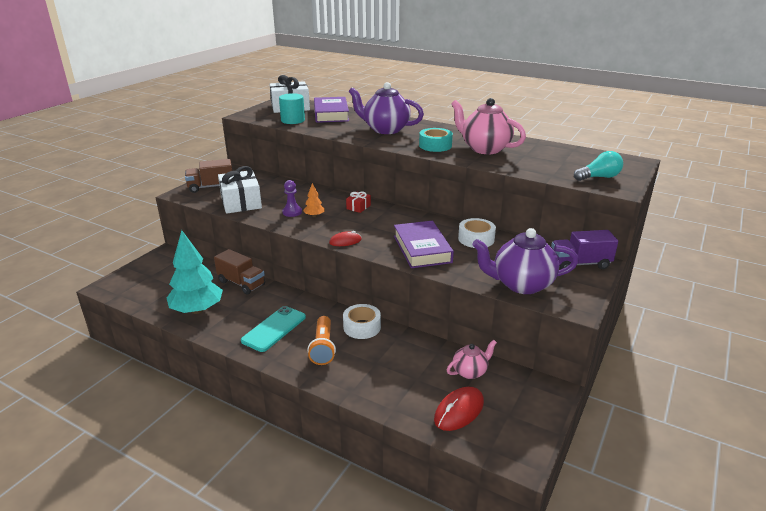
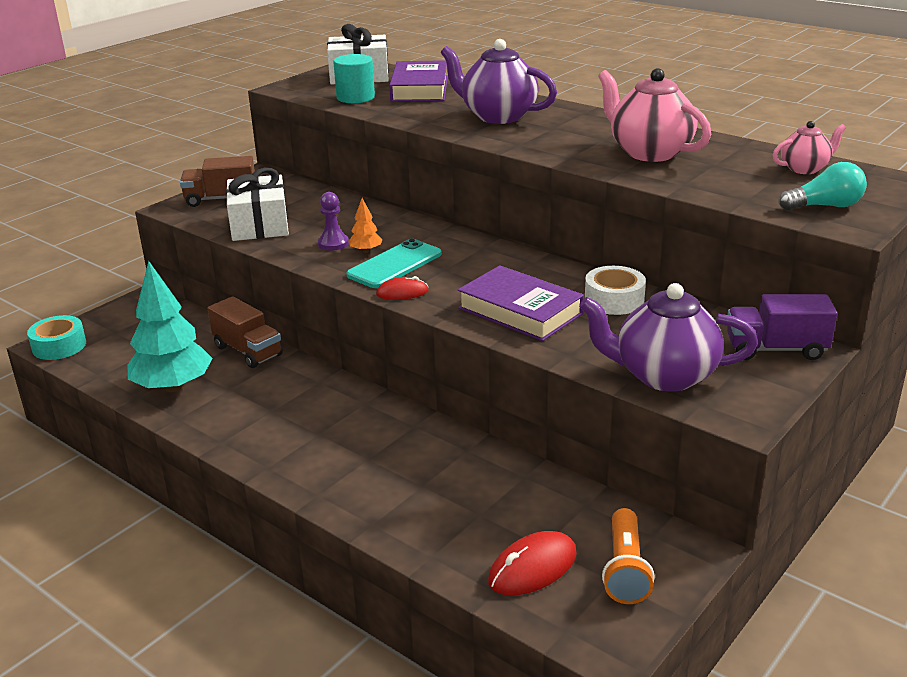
camera: 10 degrees right, 0 degrees up
turquoise phone [241,306,306,352] -> turquoise phone moved to [346,239,442,288]
orange flashlight [307,316,336,365] -> orange flashlight moved to [602,508,655,604]
white tape [343,304,381,339] -> none
red gift [346,192,371,213] -> none
purple book [394,221,454,268] -> purple book turned 45 degrees counterclockwise [458,265,584,341]
turquoise tape [419,128,453,152] -> turquoise tape moved to [27,315,86,360]
pink teapot [447,340,497,379] -> pink teapot moved to [773,121,846,174]

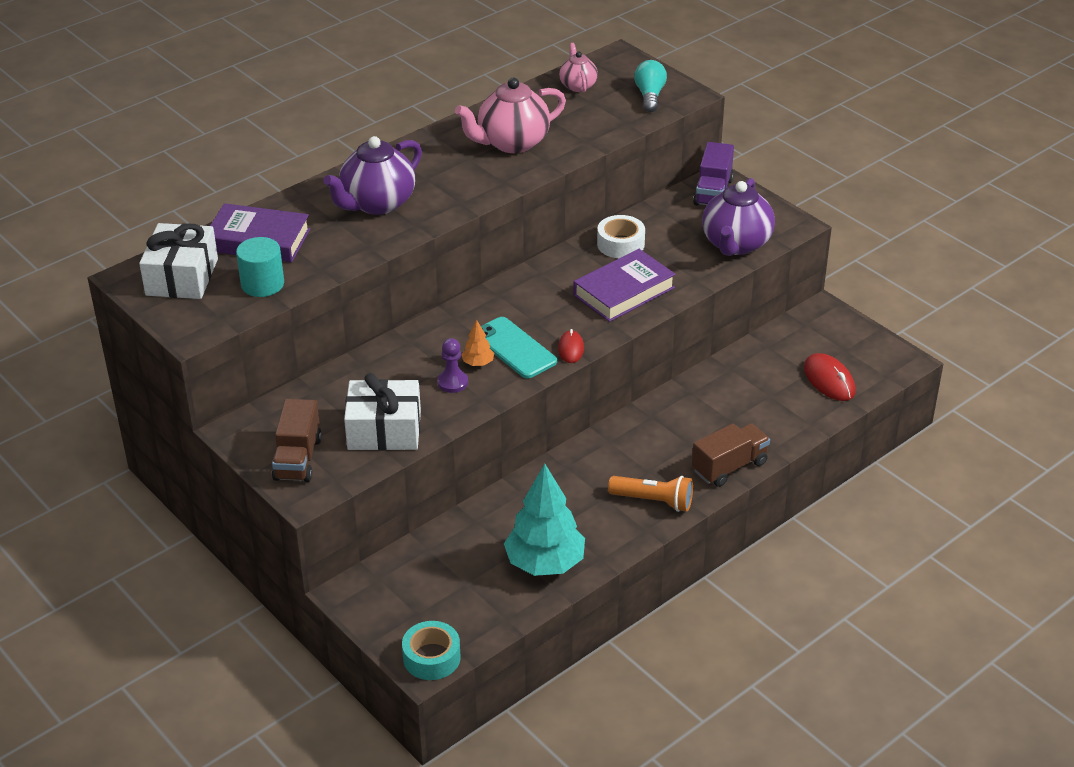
camera: 80 degrees left, 10 degrees up
brown truck [208,296,283,368] -> brown truck moved to [692,423,770,487]
orange flashlight [602,508,655,604] -> orange flashlight moved to [608,476,693,512]

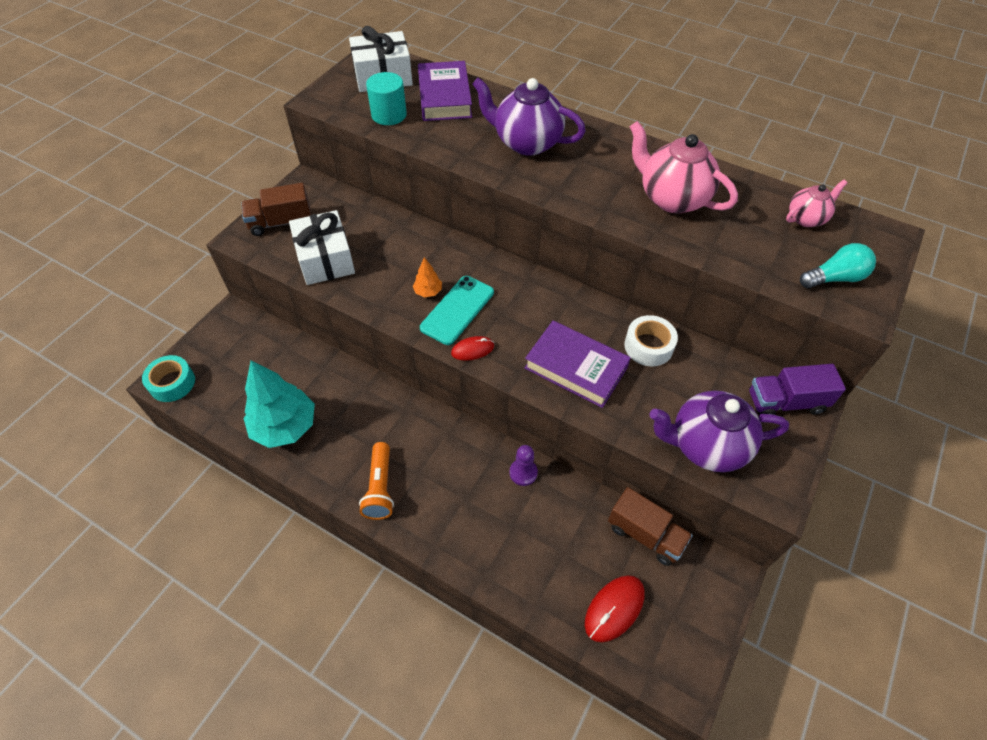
camera: 70 degrees right, 15 degrees up
purple pawn [437,338,468,393] -> purple pawn moved to [509,445,538,486]
brown truck [692,423,770,487] -> brown truck moved to [608,487,693,566]

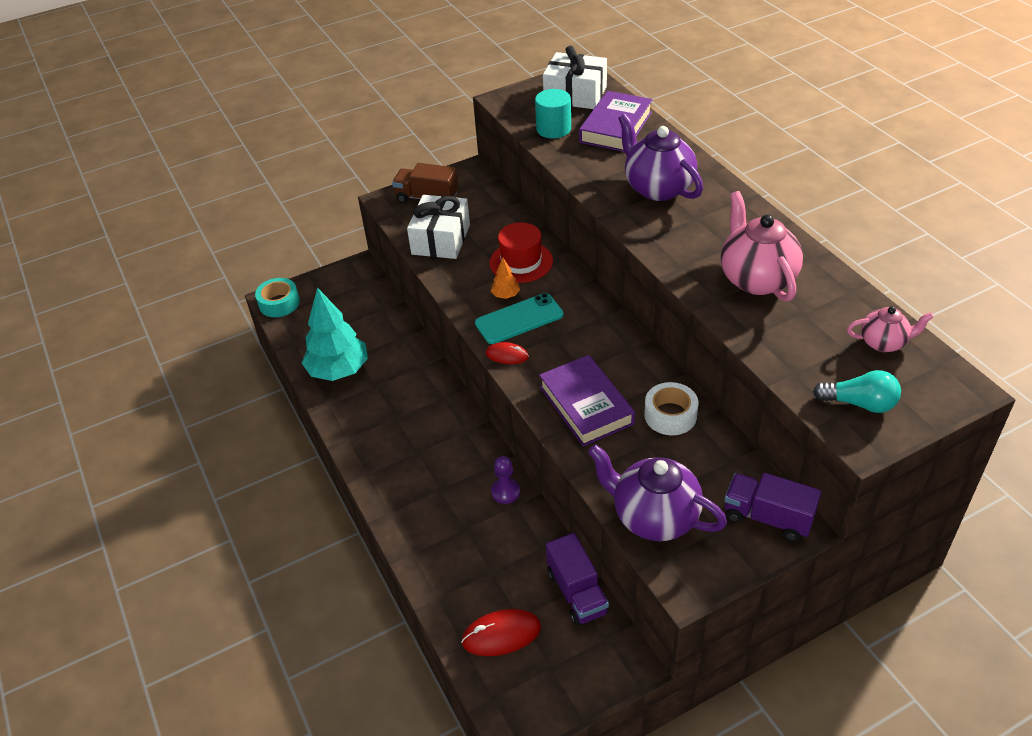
camera: 35 degrees right, 10 degrees down
orange flashlight [359,442,394,520] -> none
brown truck [608,487,693,566] -> purple truck [546,533,609,626]
none -> red hat [490,222,553,283]

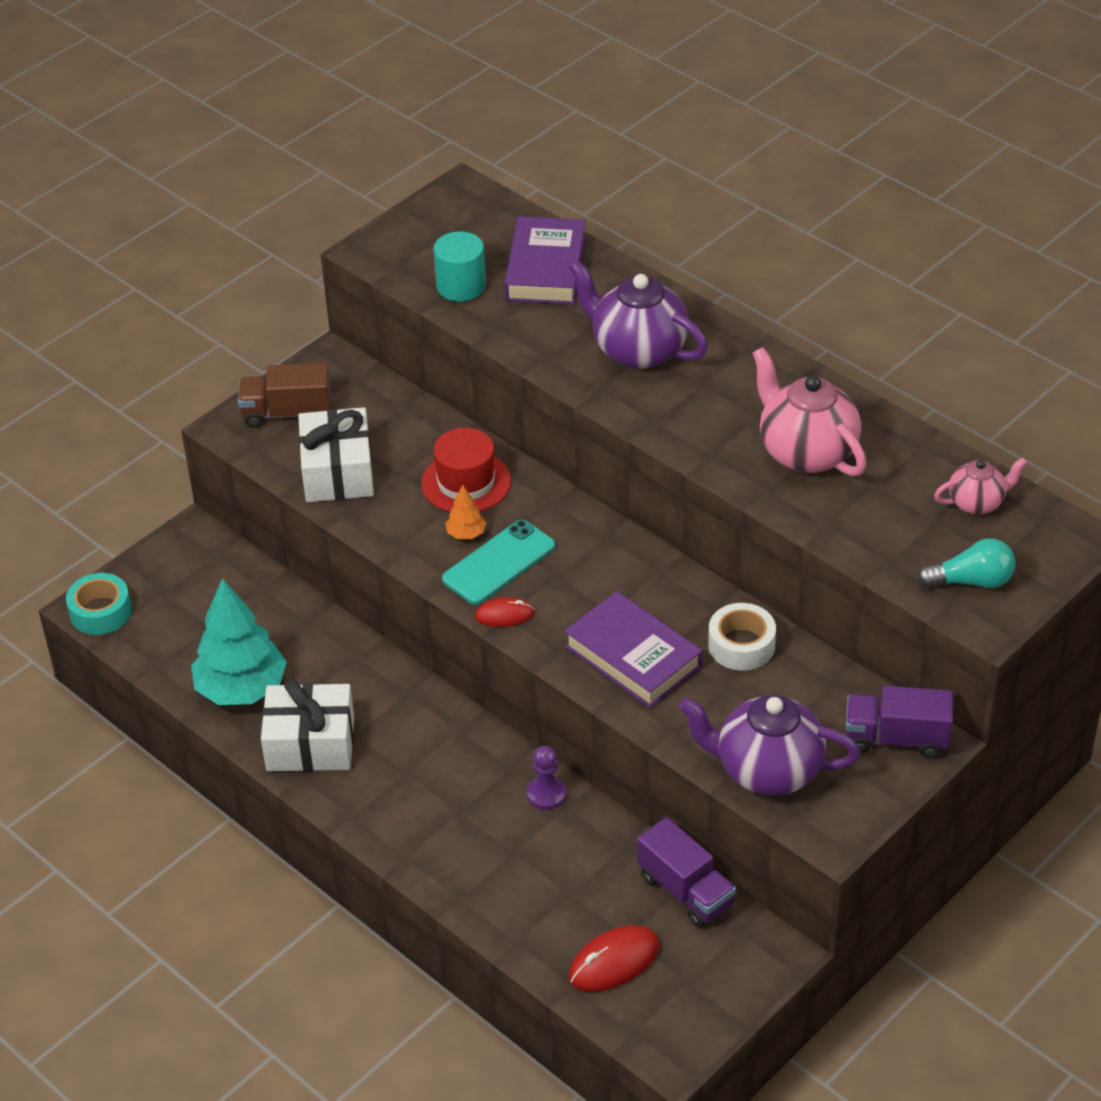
camera: 20 degrees left, 0 degrees up
white gift [543,46,607,109] -> white gift moved to [261,678,354,771]

